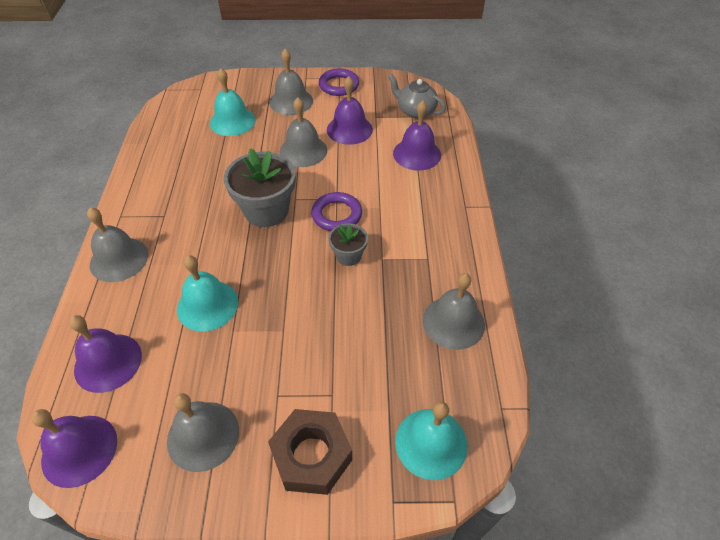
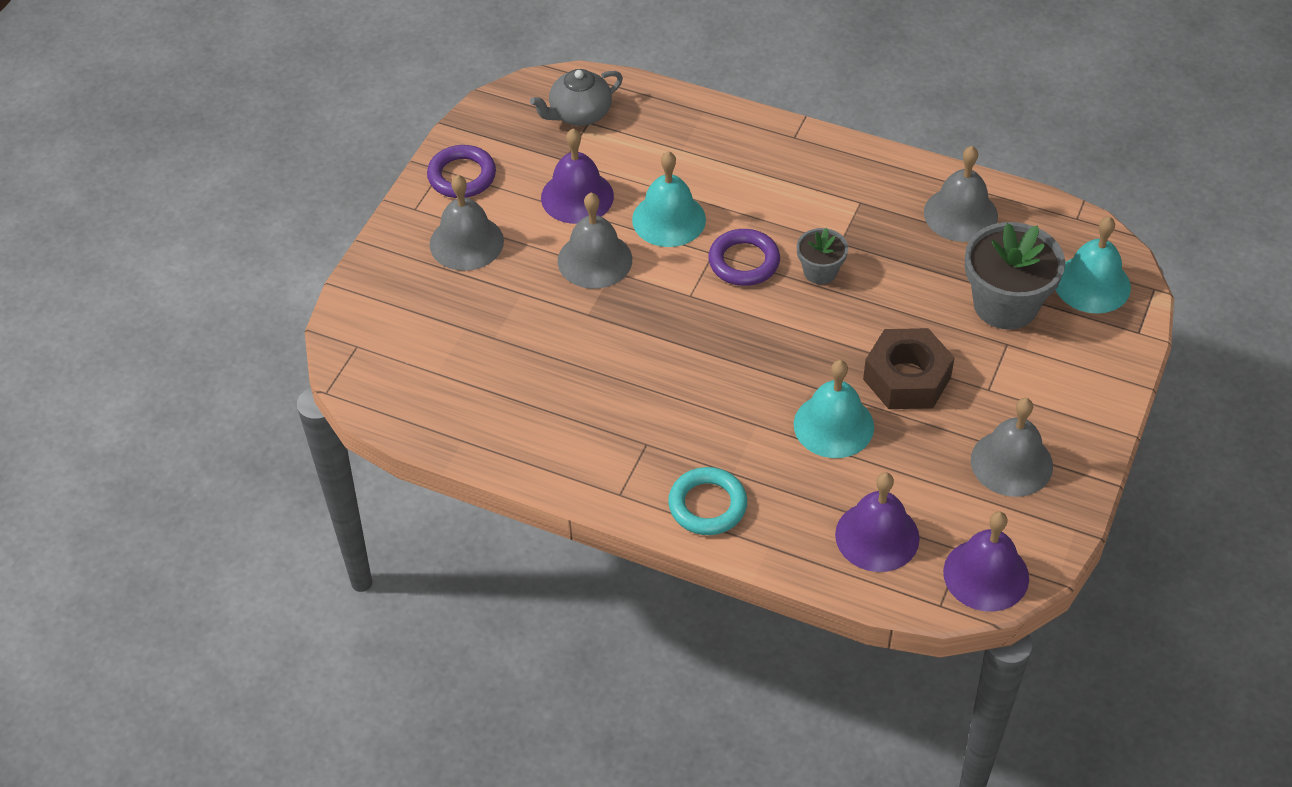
camera: 65 degrees left, 0 degrees up
grey bell [87,207,148,282] -> turquoise ring [668,467,747,535]
turquoise bell [210,68,256,136] -> turquoise bell moved to [632,151,706,247]
grey flower pot [224,148,296,227] -> grey flower pot moved to [965,222,1065,330]
brown nut [268,409,352,495] -> brown nut moved to [863,328,955,409]
purple bell [393,101,441,171] -> none

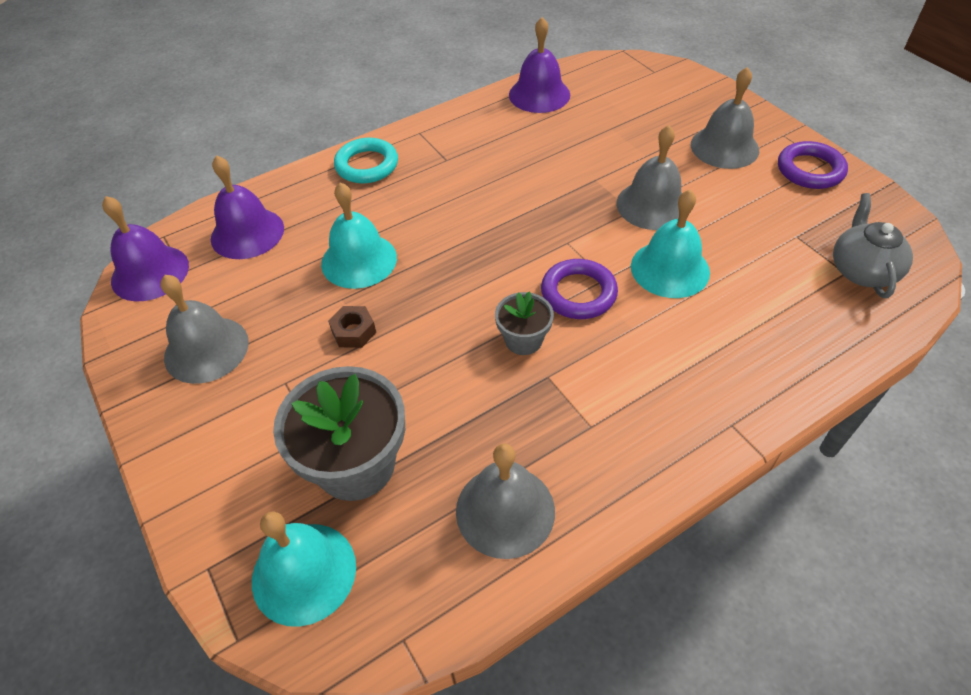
camera: 125 degrees right, 0 degrees up
purple bell [541,129,614,224] -> purple bell moved to [509,17,570,113]
brown nut [863,328,955,409] -> brown nut [328,306,376,348], size x0.50

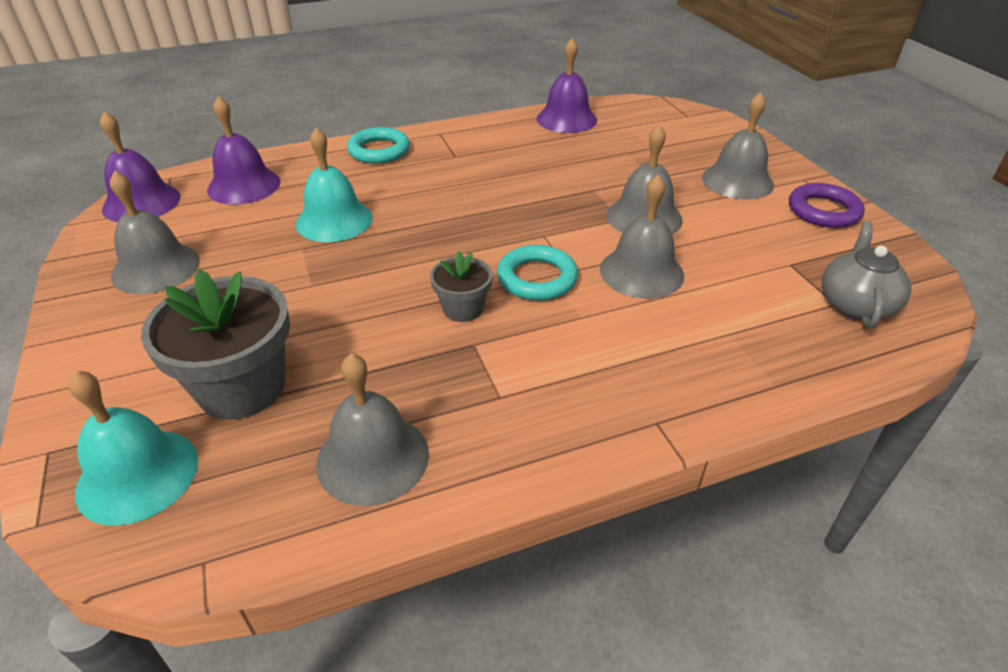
camera: 10 degrees right, 10 degrees down
brown nut [328,306,376,348] -> none
purple ring [541,259,618,319] -> turquoise ring [497,245,578,301]
turquoise bell [631,189,710,298] -> grey bell [600,174,684,299]

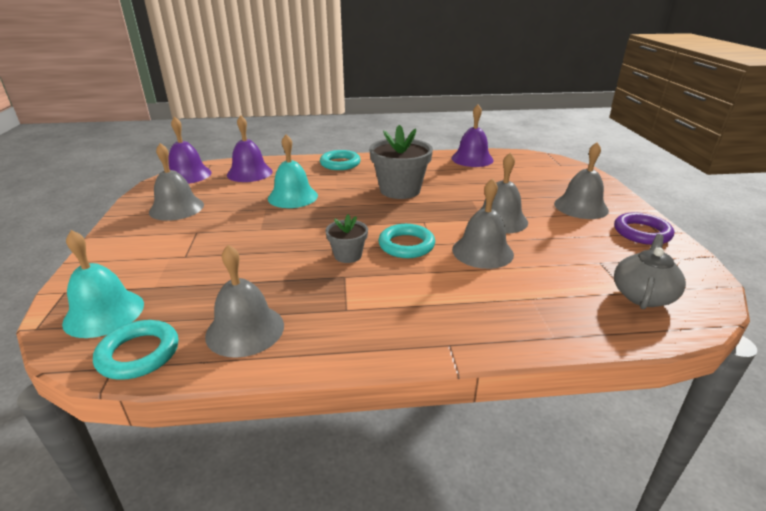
camera: 15 degrees right, 10 degrees down
grey flower pot [141,269,290,420] -> grey flower pot moved to [369,125,433,199]
none -> turquoise ring [93,320,178,380]

